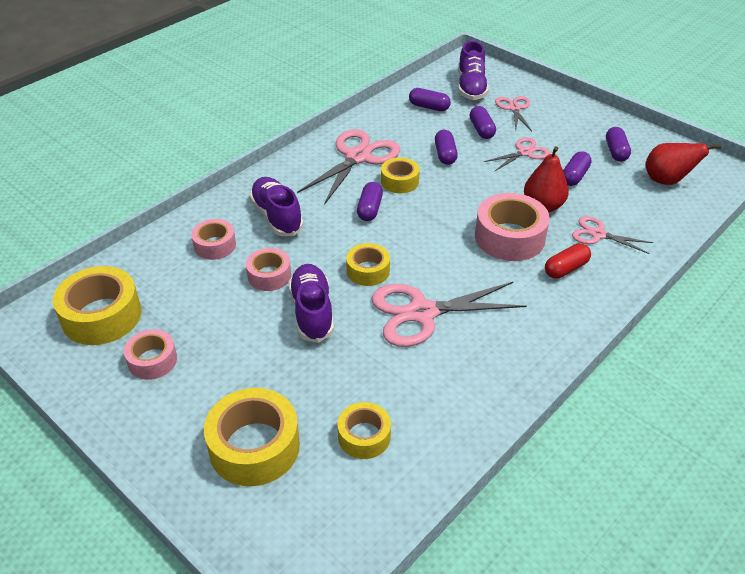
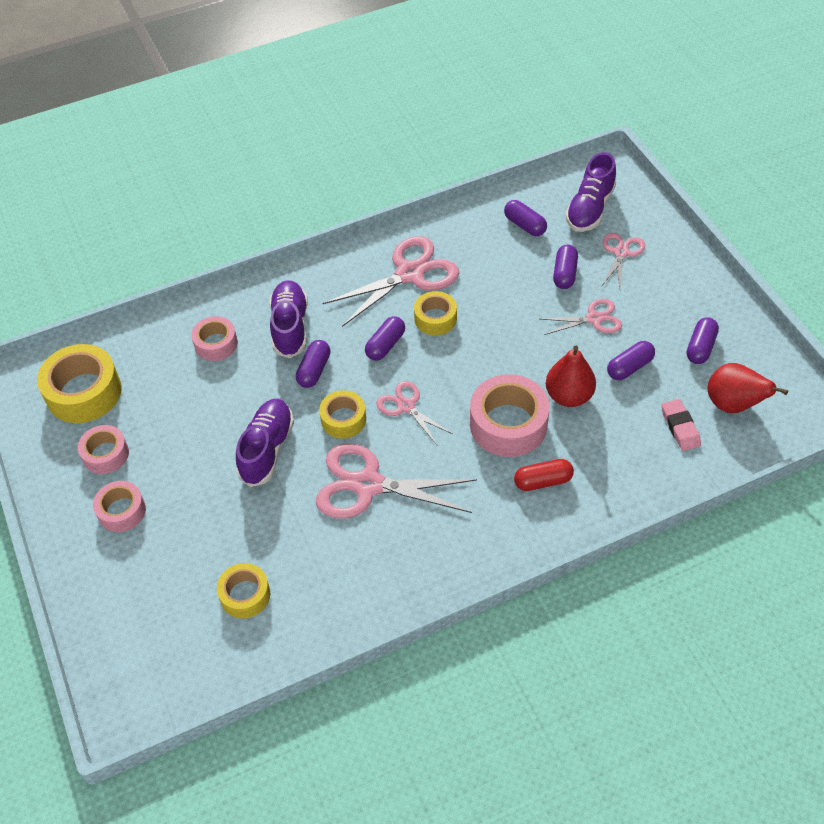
camera: 25 degrees right, 10 degrees up
yellow tape [204,388,300,486] -> none
pink tape [246,248,291,291] -> pink tape moved to [93,481,146,532]
purple capsule [435,130,458,165] -> purple capsule moved to [296,340,331,388]
pink scissors [572,216,653,254] -> pink scissors moved to [376,381,453,445]
none -> pink eraser [662,399,701,451]

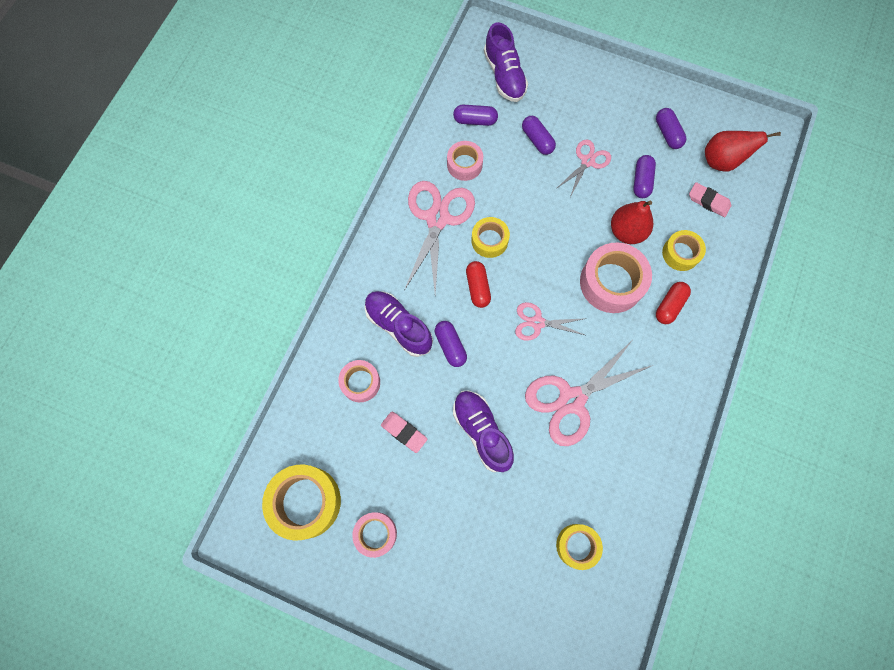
camera: 45 degrees left, 20 degrees up
pink tape [93,481,146,532] -> pink tape moved to [447,141,483,181]
yellow tape [319,390,366,439] -> yellow tape moved to [662,230,706,271]
purple capsule [365,316,405,361] -> red capsule [466,261,491,308]
pink scissors [601,233,645,290] -> none
none -> pink eraser [381,412,427,453]

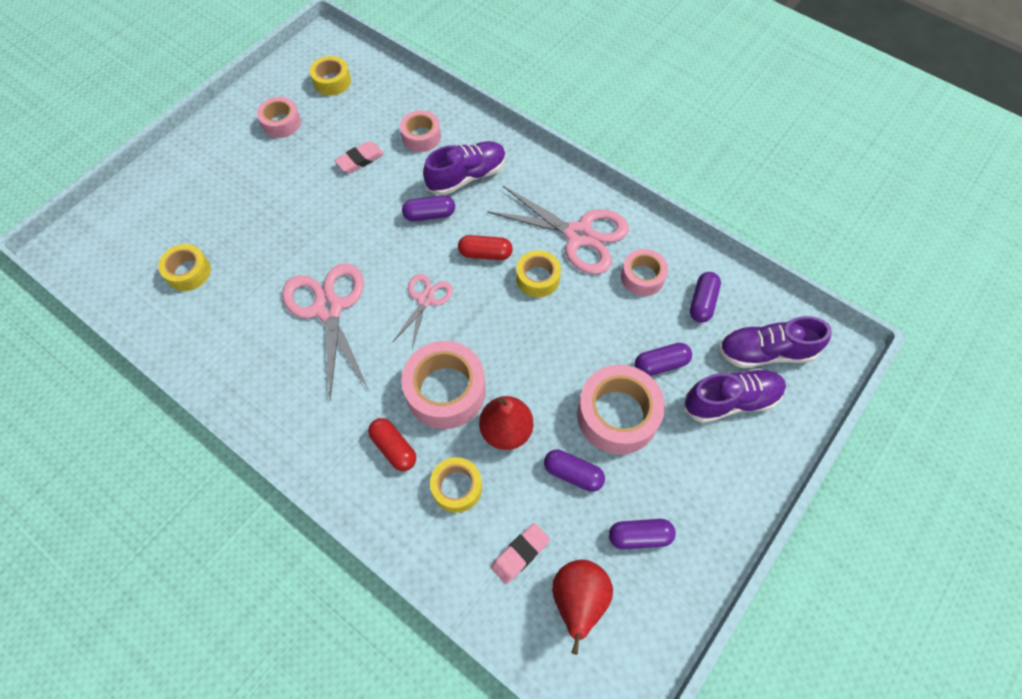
camera: 105 degrees right, 10 degrees down
yellow tape [262,465,341,540] -> yellow tape [310,56,351,96], size x0.59
purple shoe [453,391,514,472] -> purple shoe moved to [684,369,786,423]
pink scissors [557,140,611,197] -> pink tape [577,365,665,455]

